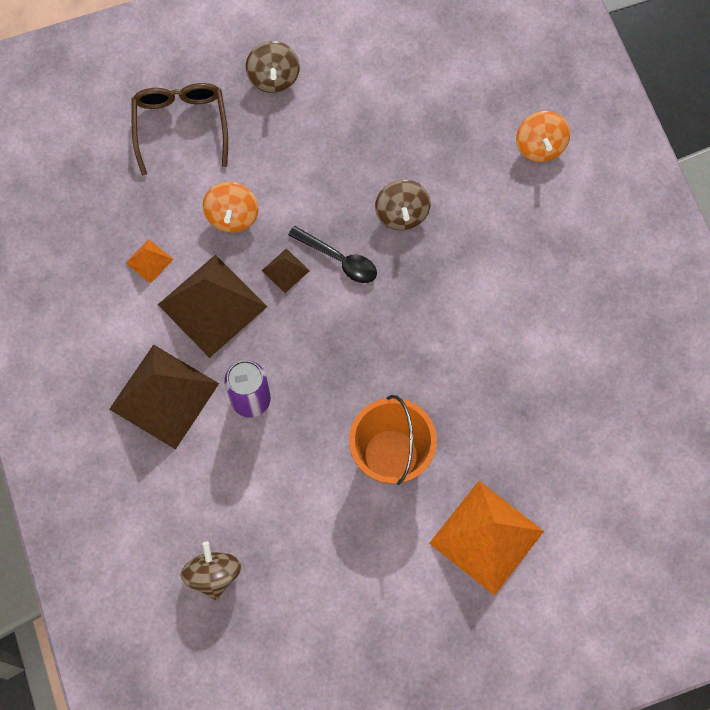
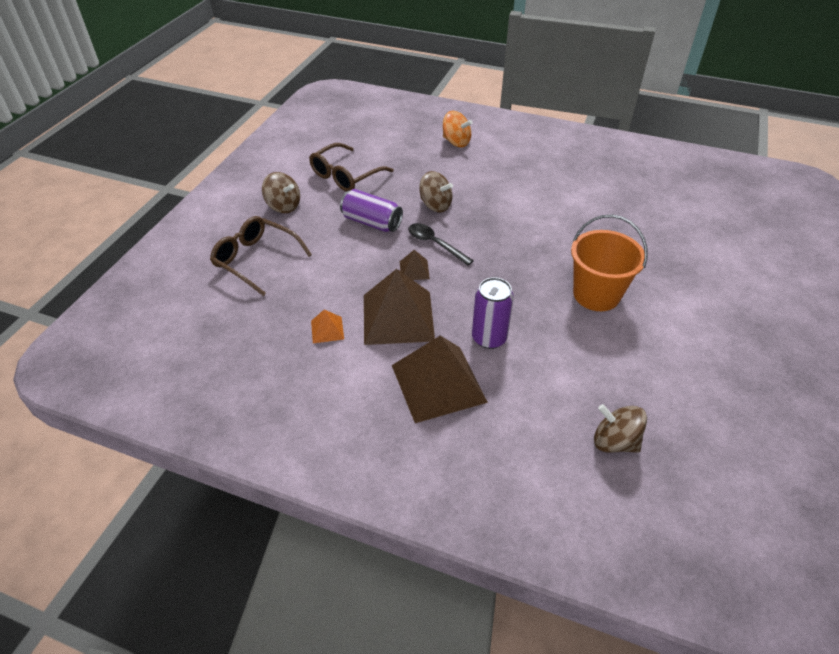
camera: 50 degrees left, 25 degrees down
orange spinning top [203,182,258,233] -> none
black spoon [288,226,377,283] -> black spoon turned 120 degrees counterclockwise [408,223,474,266]
orange pyramid [429,481,544,596] -> none
none -> brown glasses [309,143,394,192]
none -> purple can [340,189,403,232]

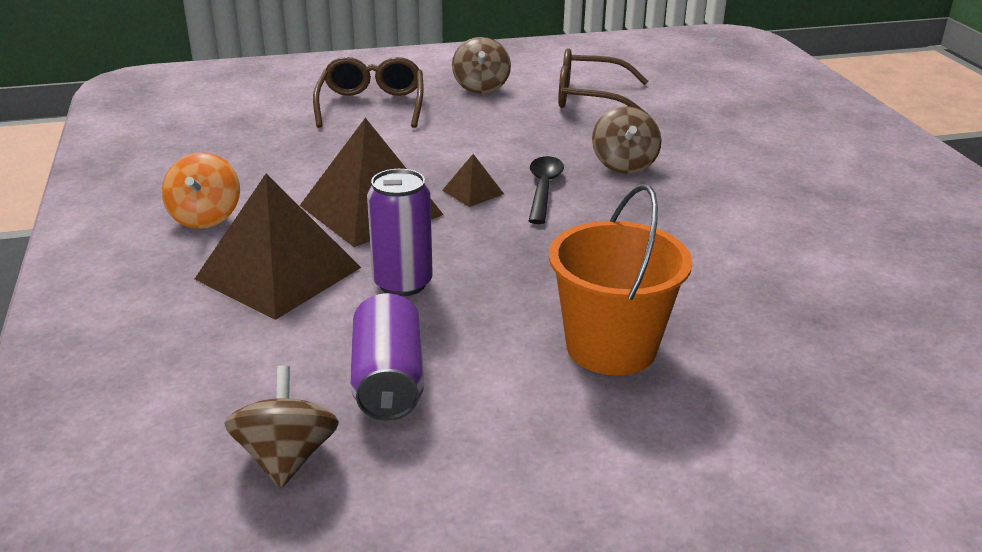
camera: 55 degrees right, 15 degrees down
orange pyramid [311,309,344,343] -> none
purple can [340,189,403,232] -> purple can moved to [350,293,424,421]
orange spinning top [443,111,472,147] -> orange spinning top moved to [162,152,240,229]

